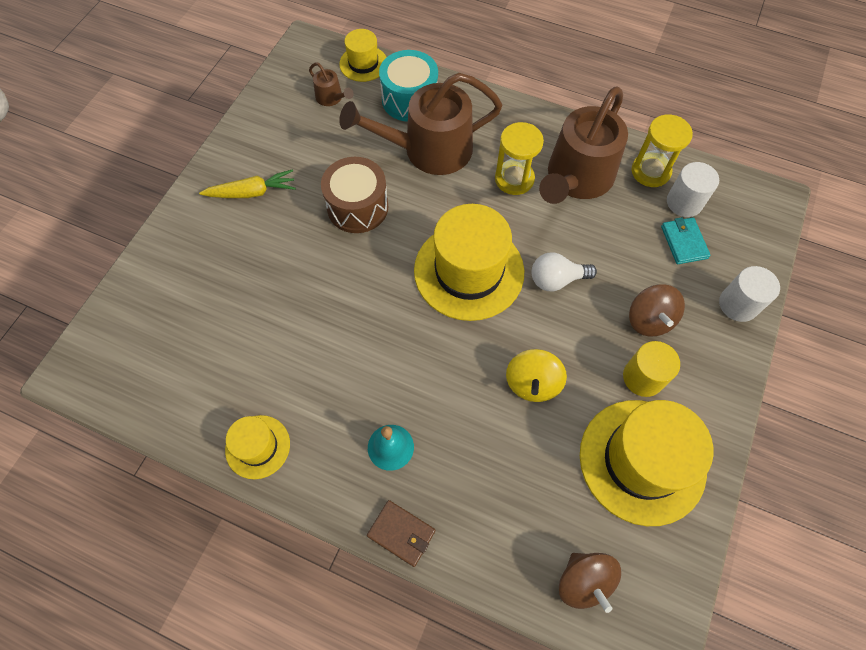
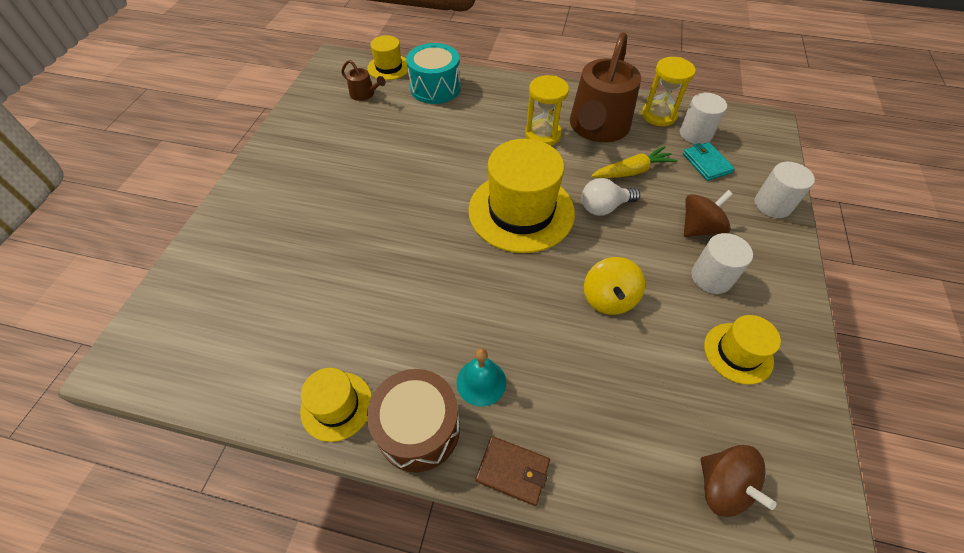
camera: 10 degrees left, 10 degrees down
yellow carrot [199,169,296,198] -> yellow carrot moved to [591,146,678,178]
brown drum [321,157,388,233] -> brown drum moved to [367,369,460,472]
brown watering can [339,73,503,175] -> none
yellow hat [580,400,713,526] -> yellow hat [704,315,781,384], size x0.52
yellow cylinder [623,341,680,397] -> white cylinder [691,233,753,294]
brown spinning top [629,284,685,336] -> brown spinning top turned 105 degrees counterclockwise [684,190,733,237]

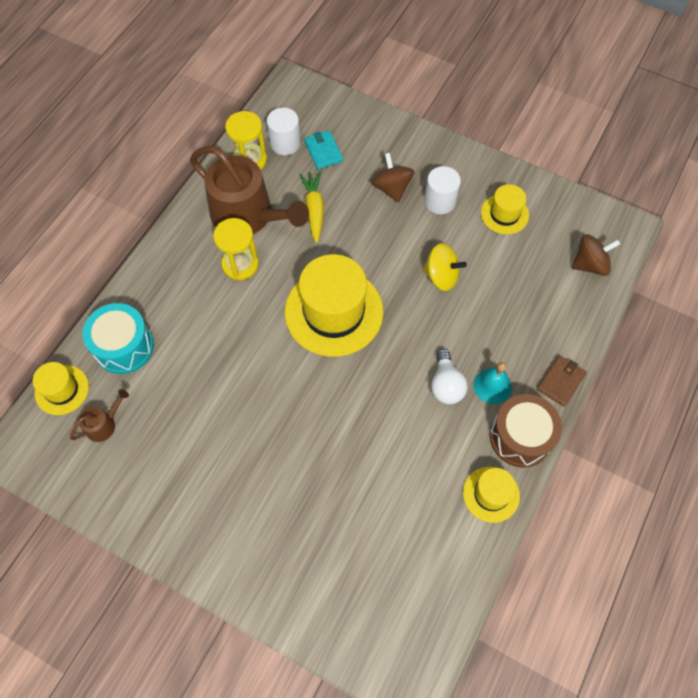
camera: 75 degrees left, 10 degrees up
white light bulb [581,178,640,216] -> white light bulb moved to [431,349,468,404]
turquoise wallet [683,142,735,181] -> turquoise wallet turned 75 degrees clockwise [305,130,343,170]
white cylinder [754,162,815,218] -> none

